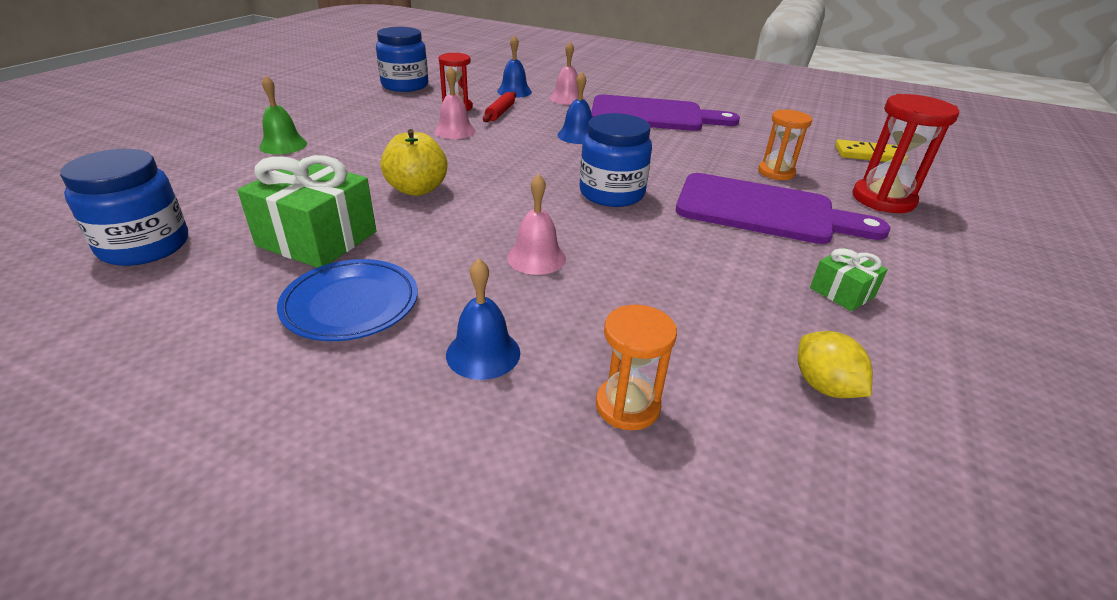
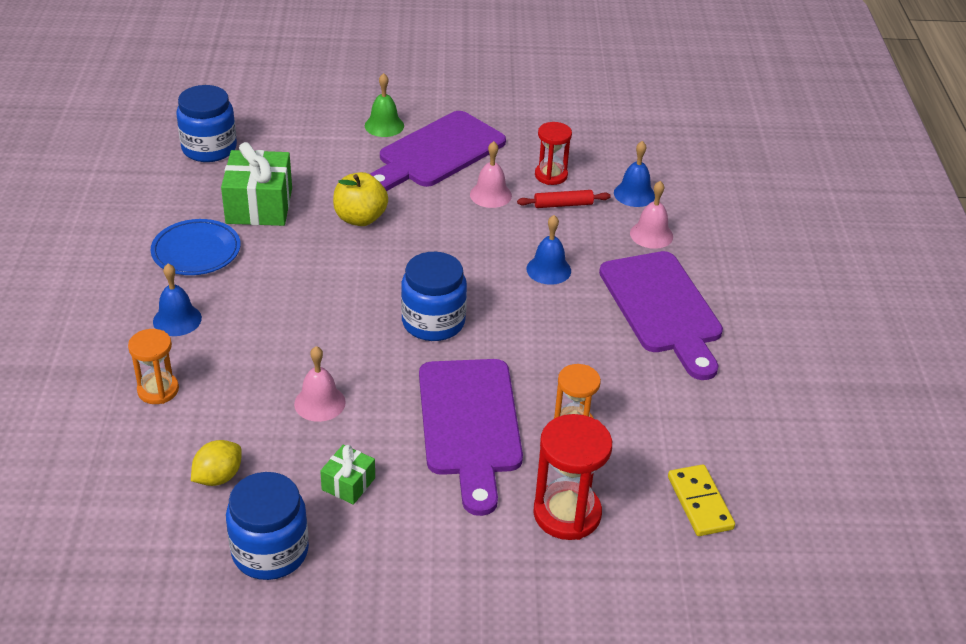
camera: 65 degrees right, 5 degrees up
blue jar [376,27,428,92] -> blue jar moved to [226,472,309,580]
pink bell [507,174,566,275] -> pink bell moved to [294,346,346,422]
none -> purple cutting board [370,111,506,191]

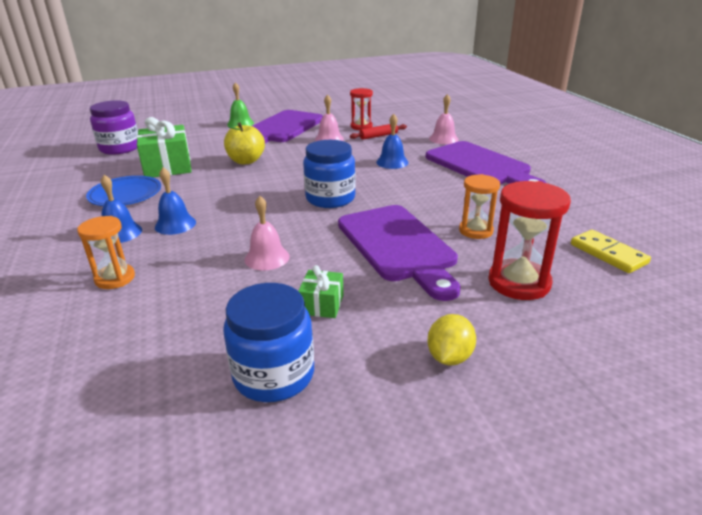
camera: 15 degrees left, 10 degrees down
blue jar [176,85,237,162] -> purple jar [90,100,138,155]
yellow lemon [191,440,242,486] -> yellow lemon moved to [427,314,476,366]
blue bell [614,141,655,207] -> blue bell moved to [155,167,196,235]

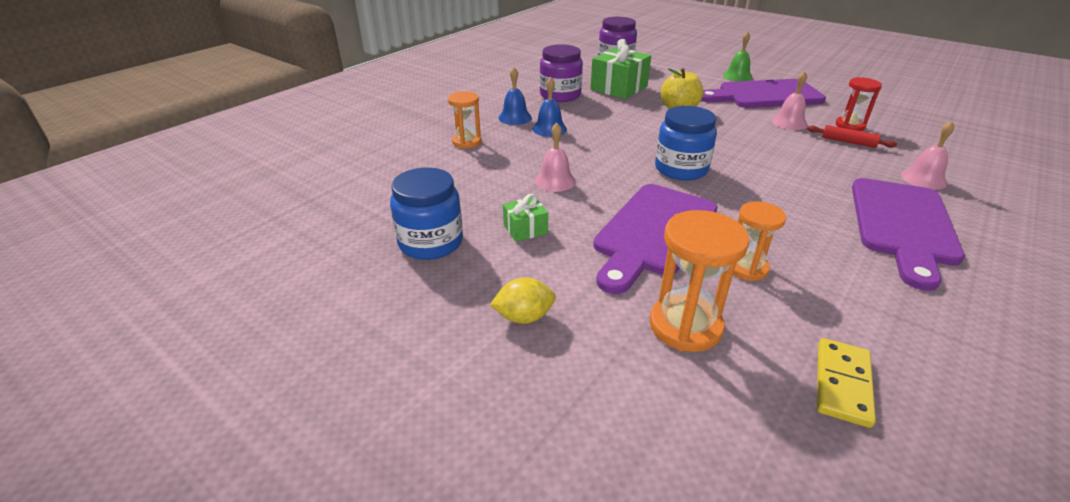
camera: 55 degrees right, 5 degrees up
blue plate [86,176,161,206] -> purple jar [540,44,583,102]
blue bell [376,114,409,169] -> none
red hourglass [488,181,571,300] -> orange hourglass [650,210,749,352]

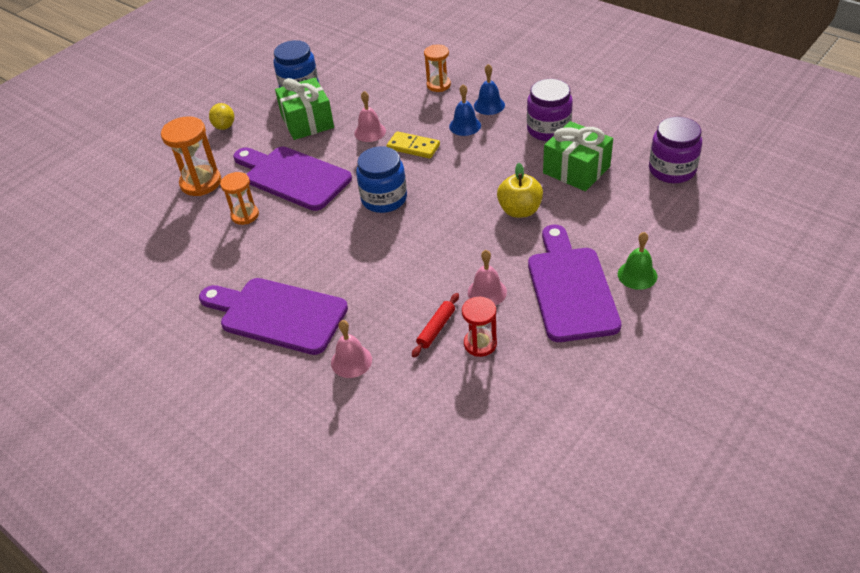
camera: 95 degrees right, 10 degrees up
green gift [503,194,548,242] -> green gift [275,78,334,140], size x1.94
yellow domino [817,338,876,428] -> yellow domino moved to [387,131,440,159]

